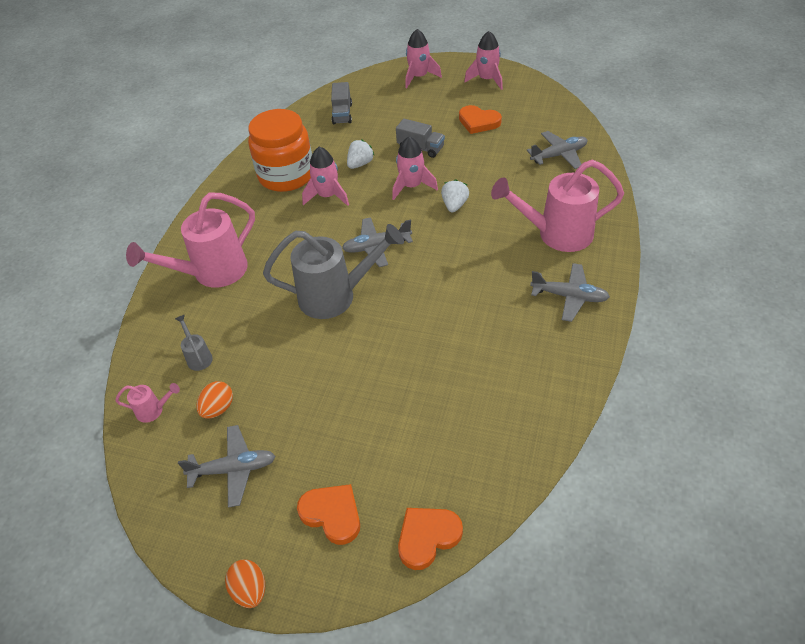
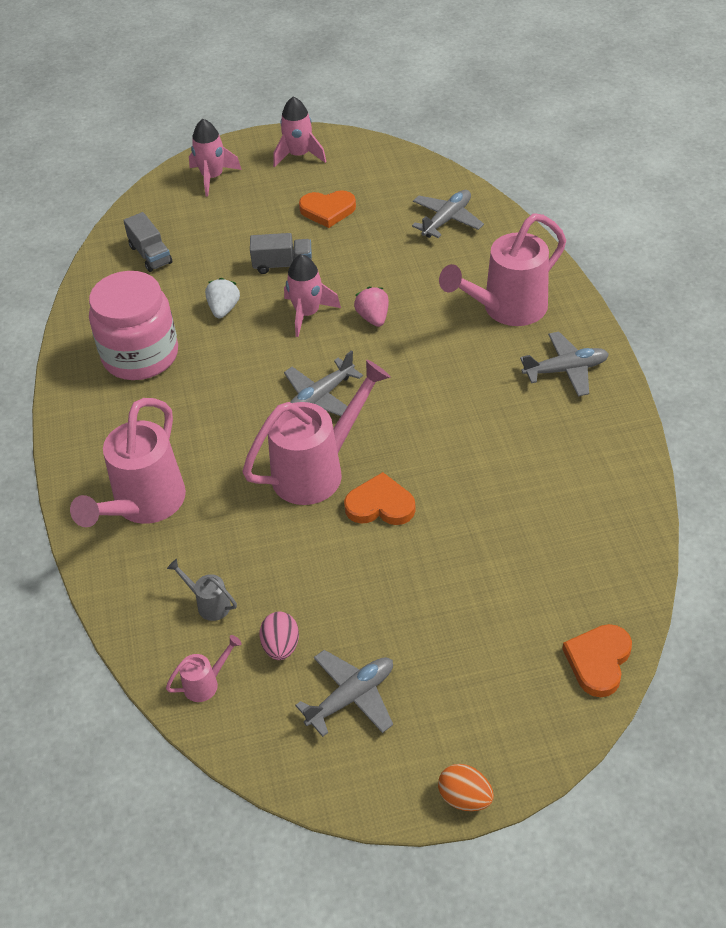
camera: 30 degrees left, 0 degrees up
orange egg [196,381,233,419] -> pink egg [260,612,299,660]
orange jar [248,109,312,192] -> pink jar [89,271,178,380]
grey watering can [263,224,404,319] -> pink watering can [243,360,391,505]
orange heart [297,484,360,545] -> orange heart moved to [344,472,416,525]
pink rocket [302,147,349,206] -> none
white strawberry [441,179,469,212] -> pink strawberry [354,287,389,327]

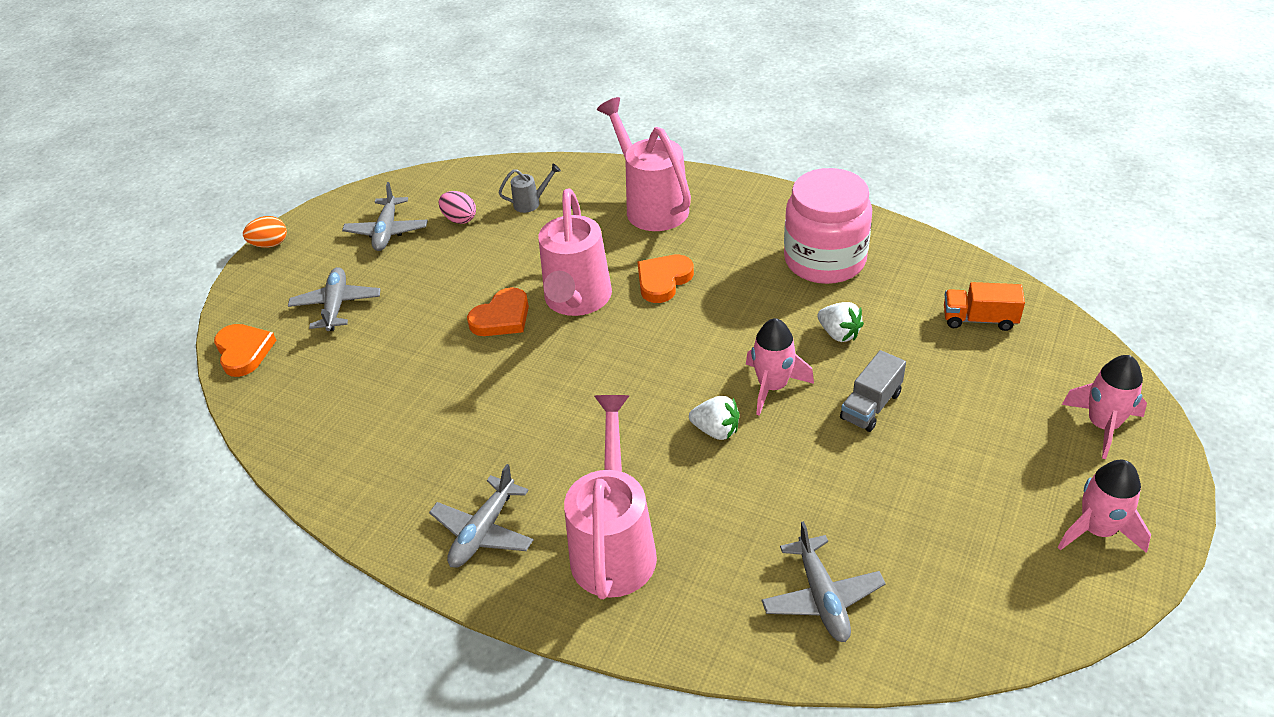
camera: 130 degrees right, 5 degrees down
grey truck [123,212,172,272] -> orange truck [944,282,1025,331]
pink watering can [166,635,242,702] -> none
grey plane [284,350,363,416] -> grey plane moved to [288,267,381,331]
orange heart [299,190,356,228] -> orange heart moved to [638,254,694,303]
pink strawberry [354,287,389,327] -> white strawberry [689,396,740,440]

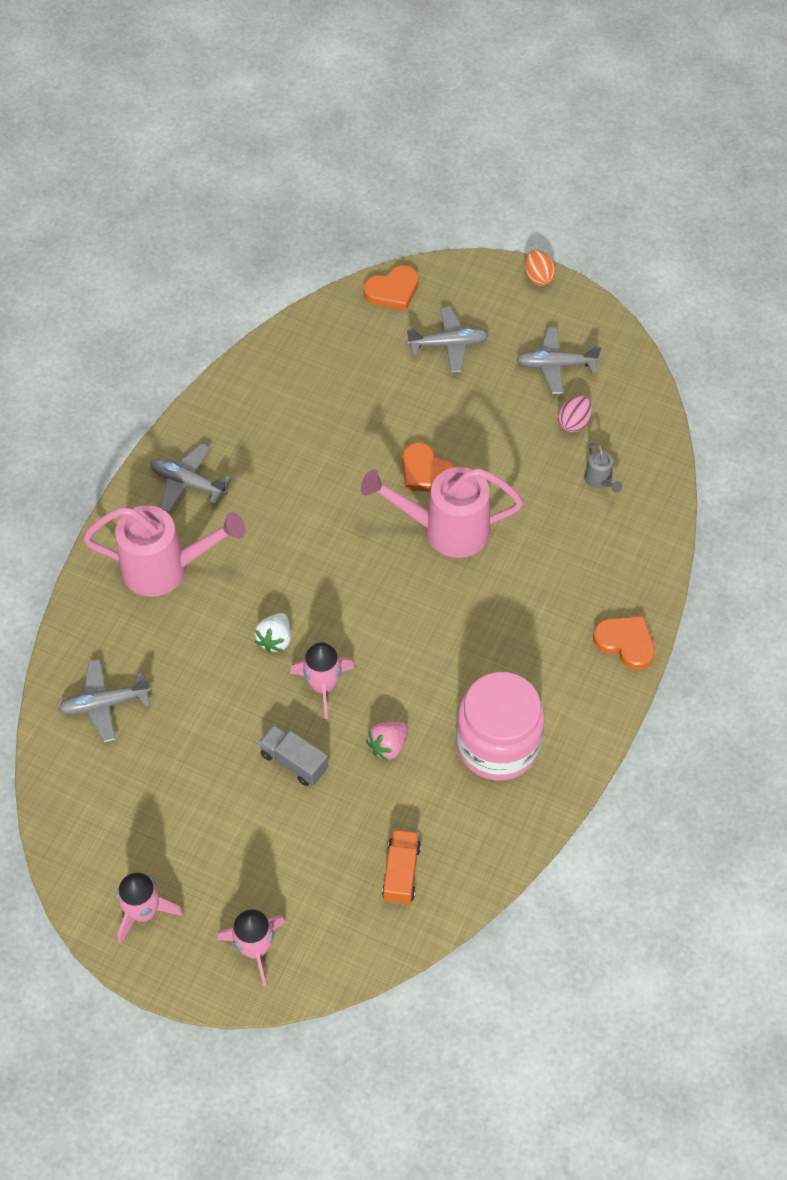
camera: 85 degrees right, 15 degrees up
pink watering can [597,97,691,231] -> none
orange heart [638,254,694,303] -> orange heart moved to [593,616,655,670]
white strawberry [817,302,864,342] -> pink strawberry [366,722,408,761]

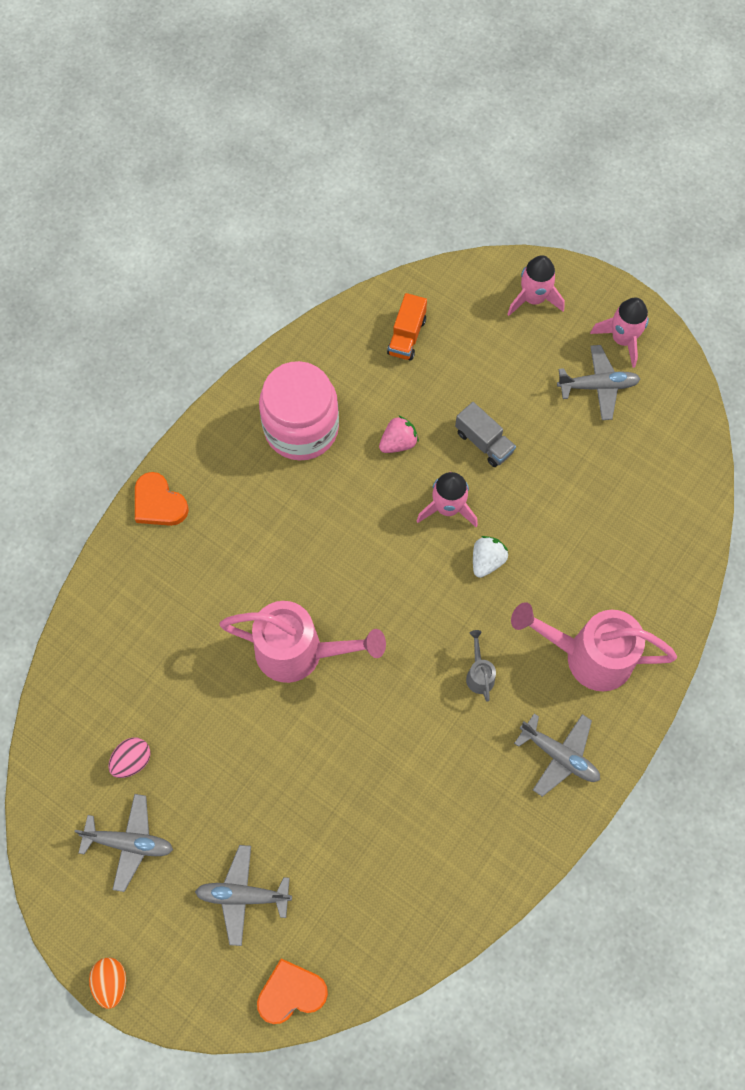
camera: 170 degrees left, 10 degrees up
grey plane [59,659,151,743] -> grey plane moved to [557,345,640,420]
orange heart [402,442,455,492] -> none
grey watering can [584,443,622,493] -> grey watering can moved to [466,630,496,701]

